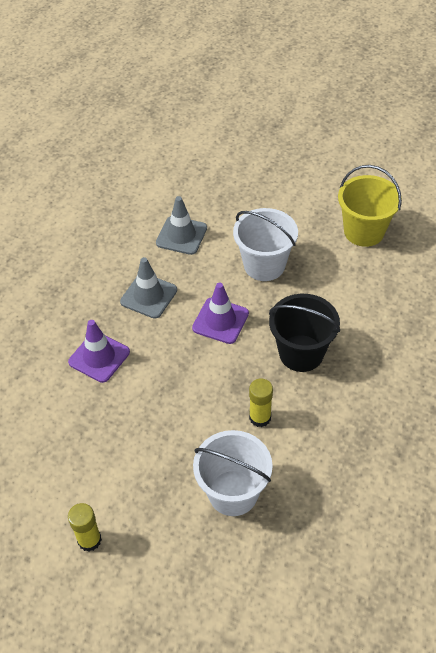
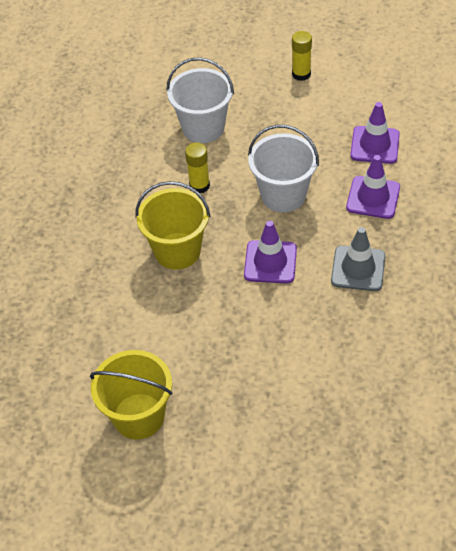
camera: 165 degrees right, 0 degrees up
grey traffic cone [156,196,207,255] -> none
white bucket [233,208,298,281] -> white bucket moved to [248,125,319,213]
black bucket [269,294,340,372] -> yellow bucket [135,181,210,270]
none -> purple traffic cone [350,102,400,164]

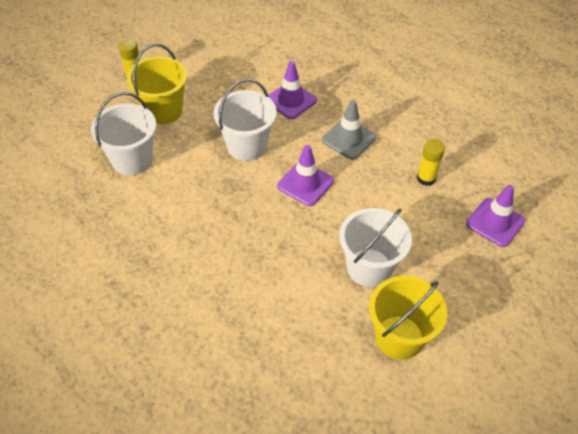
camera: 65 degrees left, 0 degrees up
yellow bucket [135,181,210,270] -> yellow bucket moved to [127,43,188,124]
yellow glue stick [185,143,210,193] -> yellow glue stick moved to [417,139,445,186]
purple traffic cone [350,102,400,164] -> purple traffic cone moved to [466,185,525,247]
none -> white bucket [339,208,412,287]

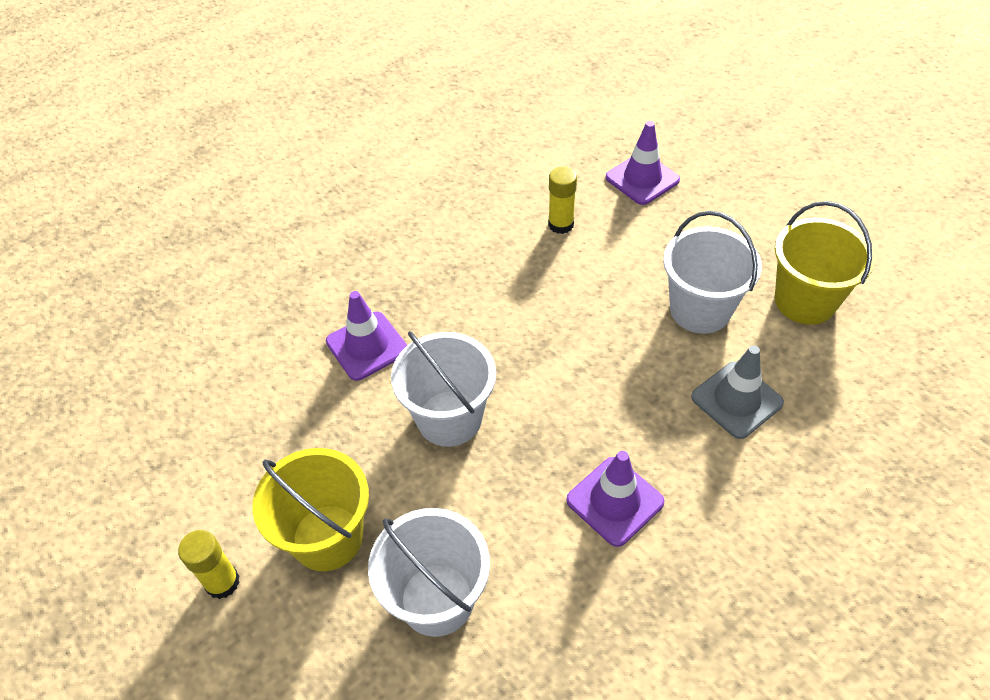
camera: 75 degrees left, 0 degrees up
purple traffic cone [277,145,334,206] -> purple traffic cone moved to [566,451,665,547]
grey traffic cone [322,100,376,160] -> grey traffic cone moved to [691,346,784,439]

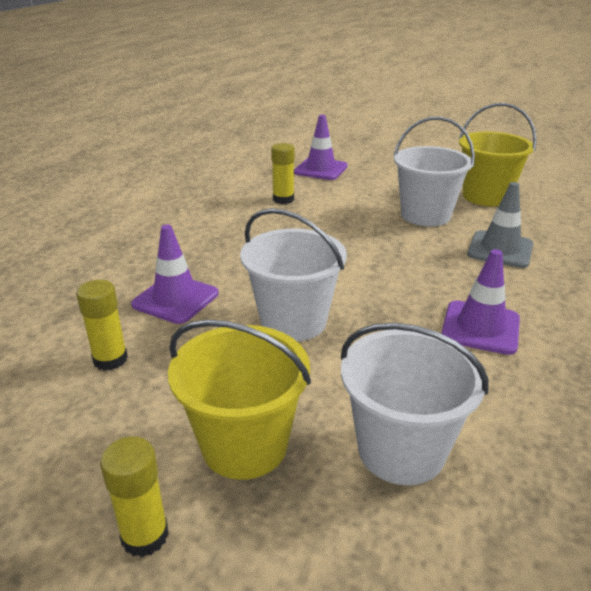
camera: 30 degrees left, 20 degrees down
none -> yellow glue stick [76,280,128,371]

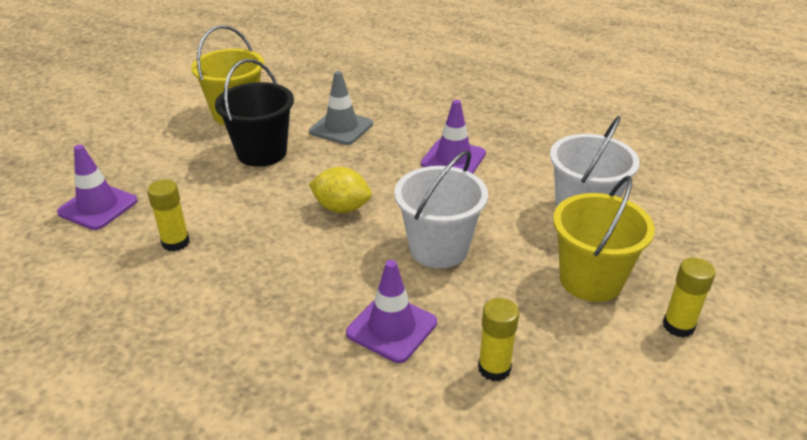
camera: 85 degrees left, 5 degrees up
white bucket [393,117,475,227] -> black bucket [215,59,294,167]
none -> yellow lemon [309,167,372,213]

